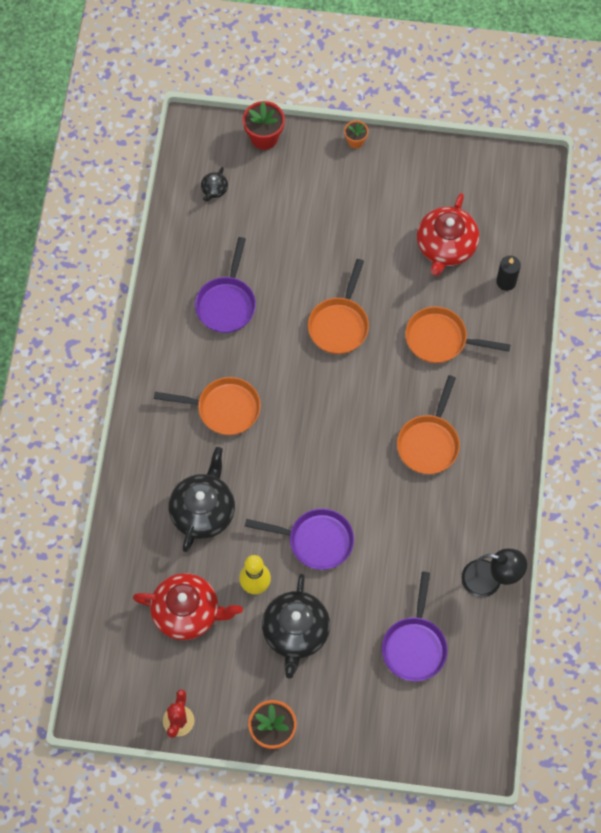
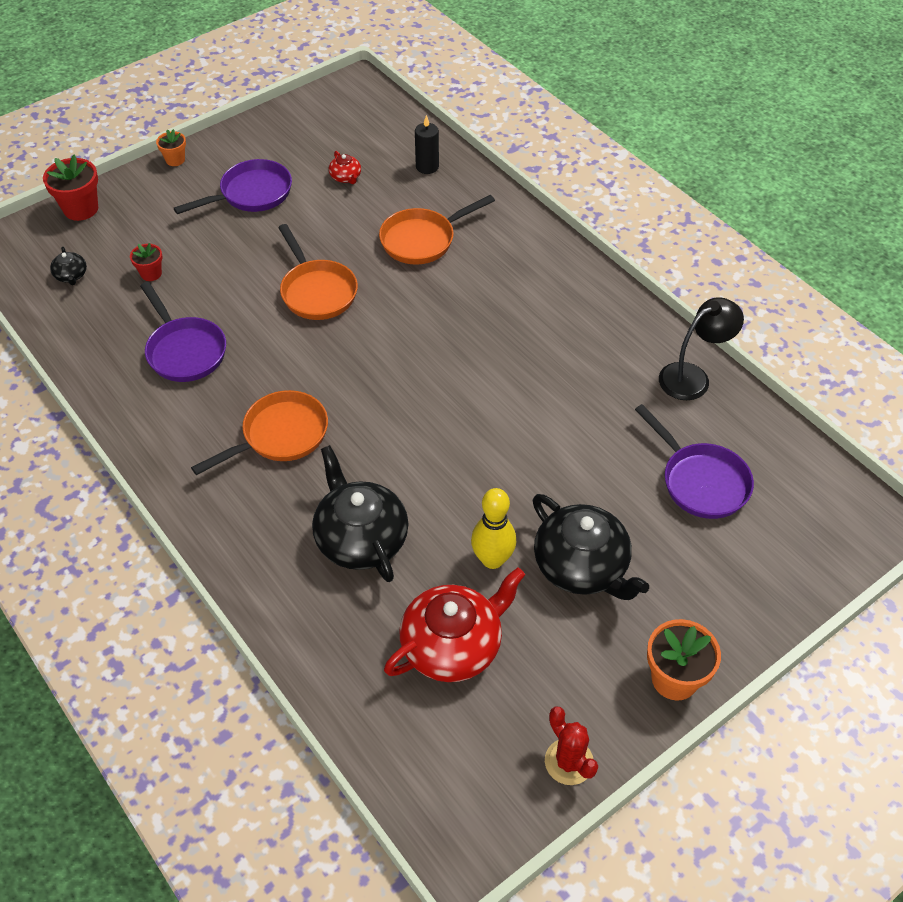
camera: 45 degrees left, 15 degrees down
purple pan [245,509,354,570] -> purple pan moved to [174,159,292,214]
orange pan [397,375,460,474] -> none
red teapot [417,193,479,276] -> red teapot [329,151,361,184], size x0.44
none -> red flower pot [130,243,162,281]

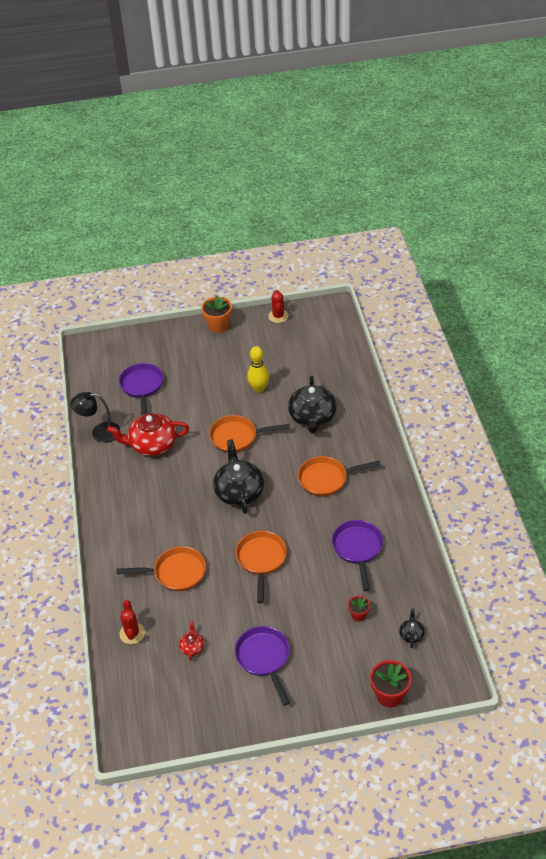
camera: 150 degrees left, 5 degrees down
orange flower pot [156,129,186,166] -> none
purple pan [174,159,292,214] -> purple pan turned 75 degrees clockwise [235,626,290,706]
red teapot [384,567,525,682] -> red teapot moved to [107,413,189,456]
black candle [415,115,439,174] -> red cactus [120,600,145,644]
black teapot [533,494,649,600] -> black teapot moved to [213,439,264,514]
none -> orange pan [209,415,290,453]

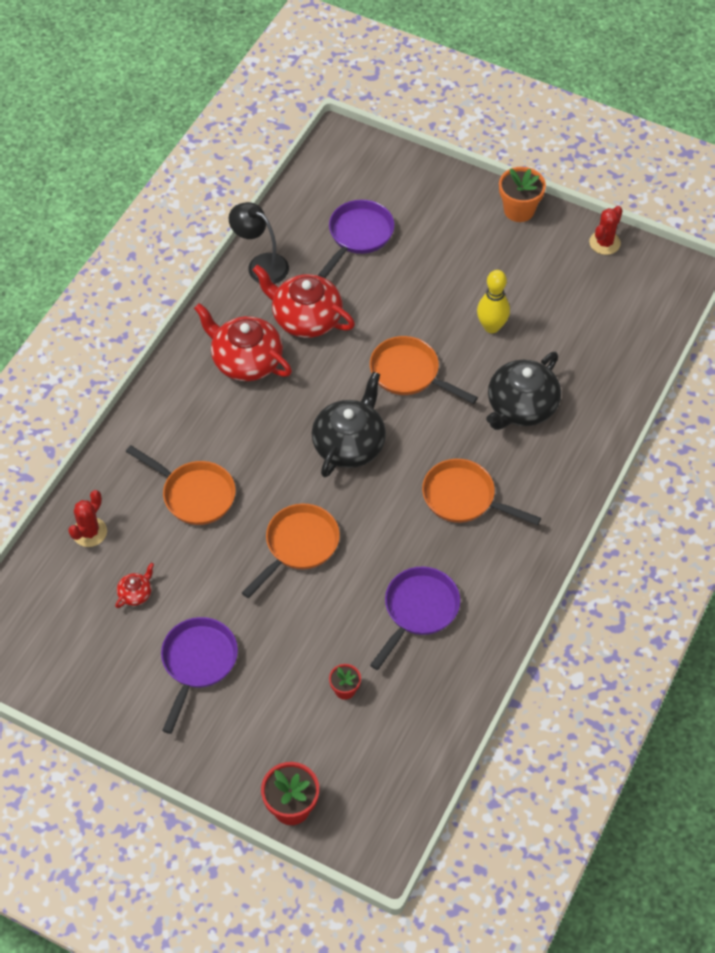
camera: 35 degrees right, 10 degrees up
black teapot [399,608,425,648] -> none
none -> red teapot [194,303,292,381]

